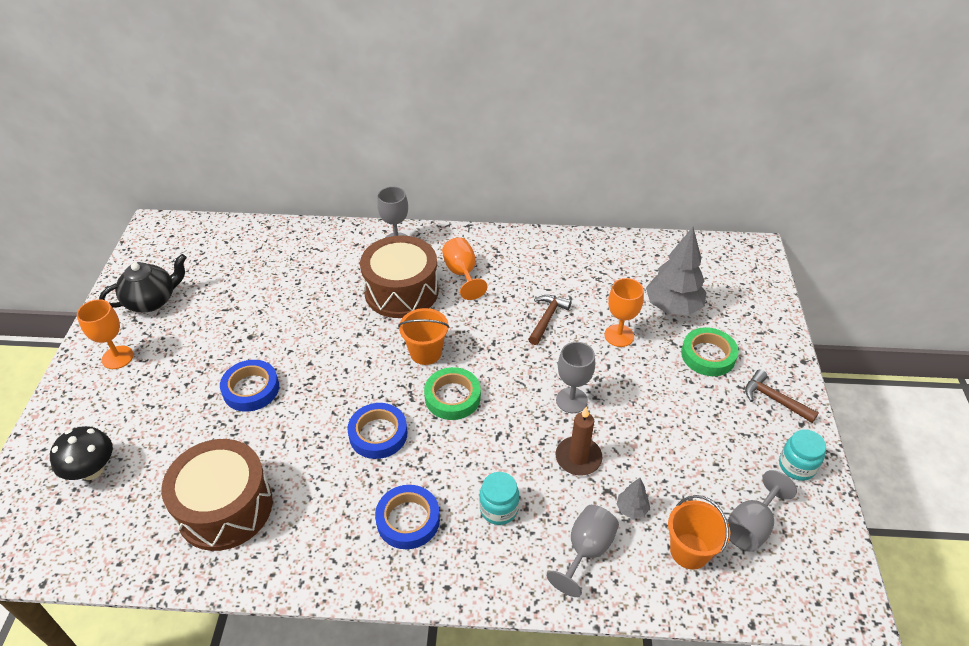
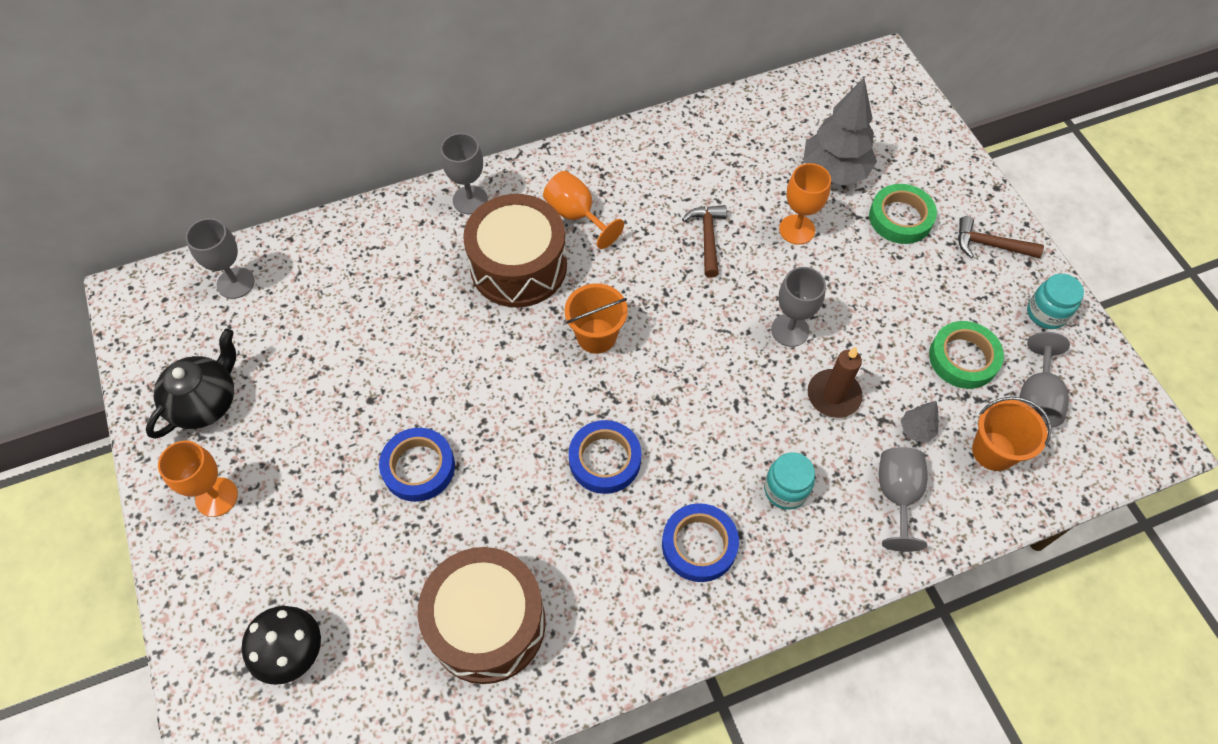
camera: 25 degrees left, 15 degrees up
green tape [424,367,481,420] -> green tape moved to [929,321,1004,389]
none -> grey goblet [185,218,255,299]

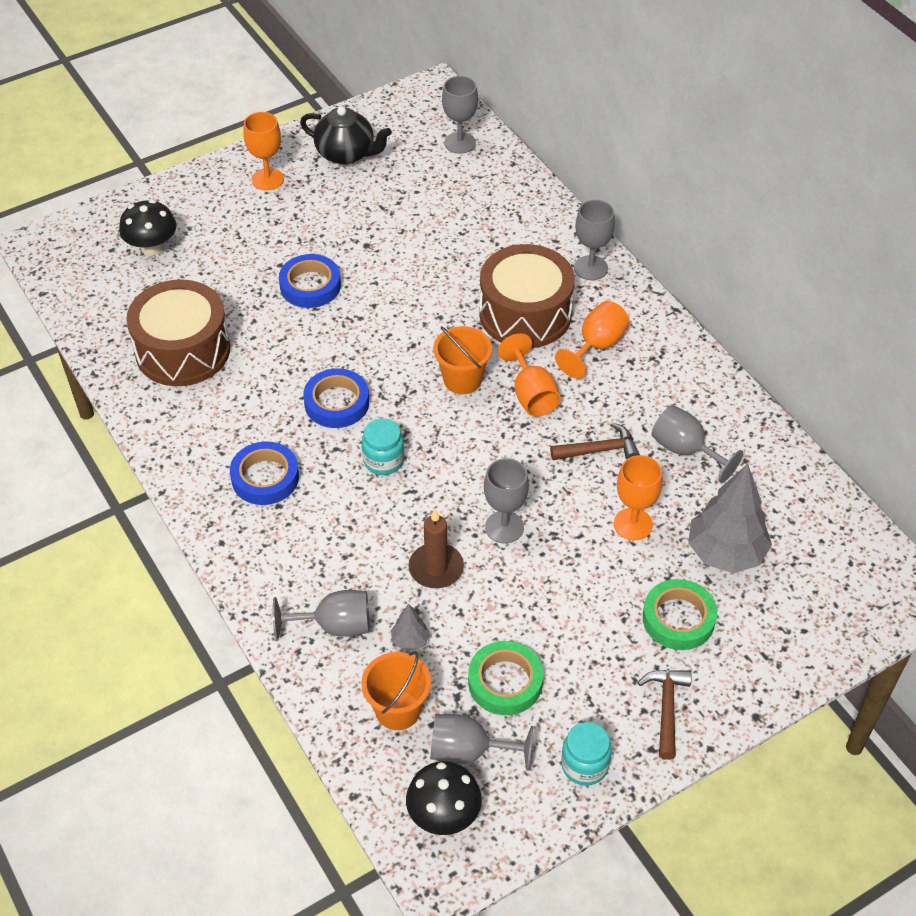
camera: 80 degrees right, 10 degrees down
turquoise jar [764,452,815,510] -> turquoise jar moved to [362,418,404,475]
none -> black mushroom [406,761,482,835]
none -> orange goblet [498,333,561,417]
none -> grey goblet [652,405,743,483]

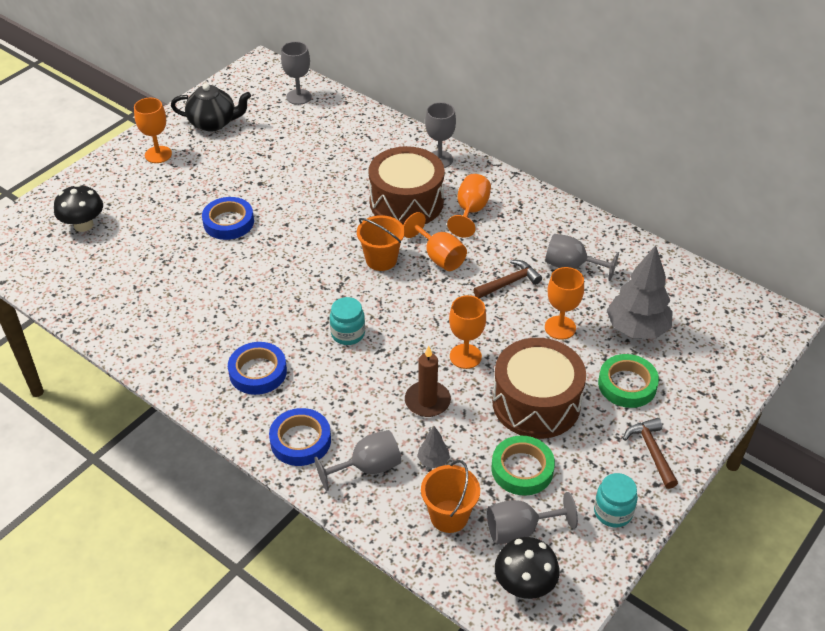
camera: 20 degrees left, 5 degrees down
brown drum [126,280,230,386] -> brown drum moved to [492,338,586,439]
blue tape [303,368,369,428] -> blue tape moved to [269,408,331,466]
grey goblet [484,458,529,543] -> orange goblet [449,295,486,369]

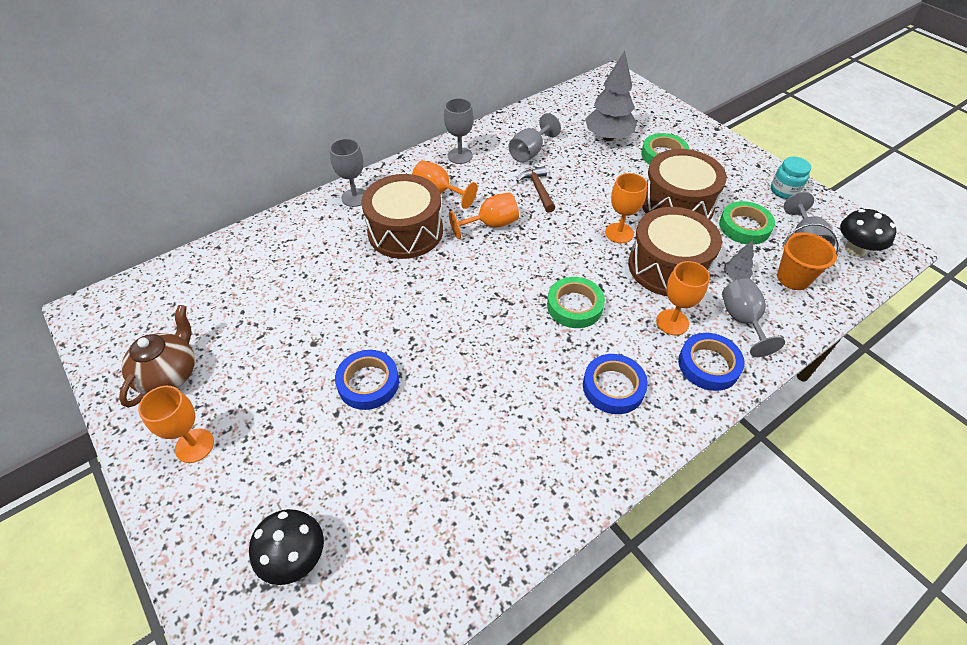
camera: 75 degrees left, 5 degrees up
black teapot [171,83,251,131] -> brown teapot [119,305,195,408]
grey goblet [281,41,312,105] -> grey goblet moved to [444,98,474,164]
turquoise jar [330,297,365,345] -> green tape [547,277,605,328]
orange bucket [357,215,405,271] -> none
brown candle [405,346,451,417] -> brown drum [628,207,722,296]
orange goblet [545,267,584,340] -> orange goblet moved to [656,261,710,335]
brown hammer [623,418,678,489] -> none

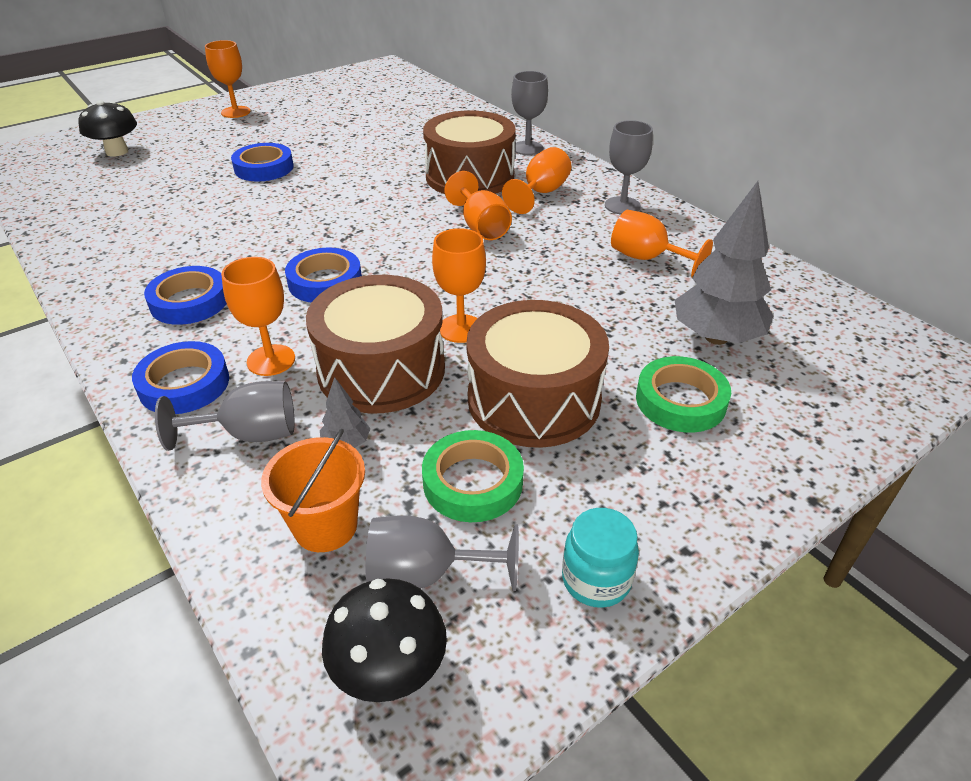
camera: 90 degrees right, 10 degrees down
brown teapot [119,305,195,408] -> none
grey goblet [508,113,561,163] -> orange goblet [611,210,713,277]
brown hammer [516,166,555,213] -> none
green tape [547,277,605,328] -> blue tape [285,248,362,303]

